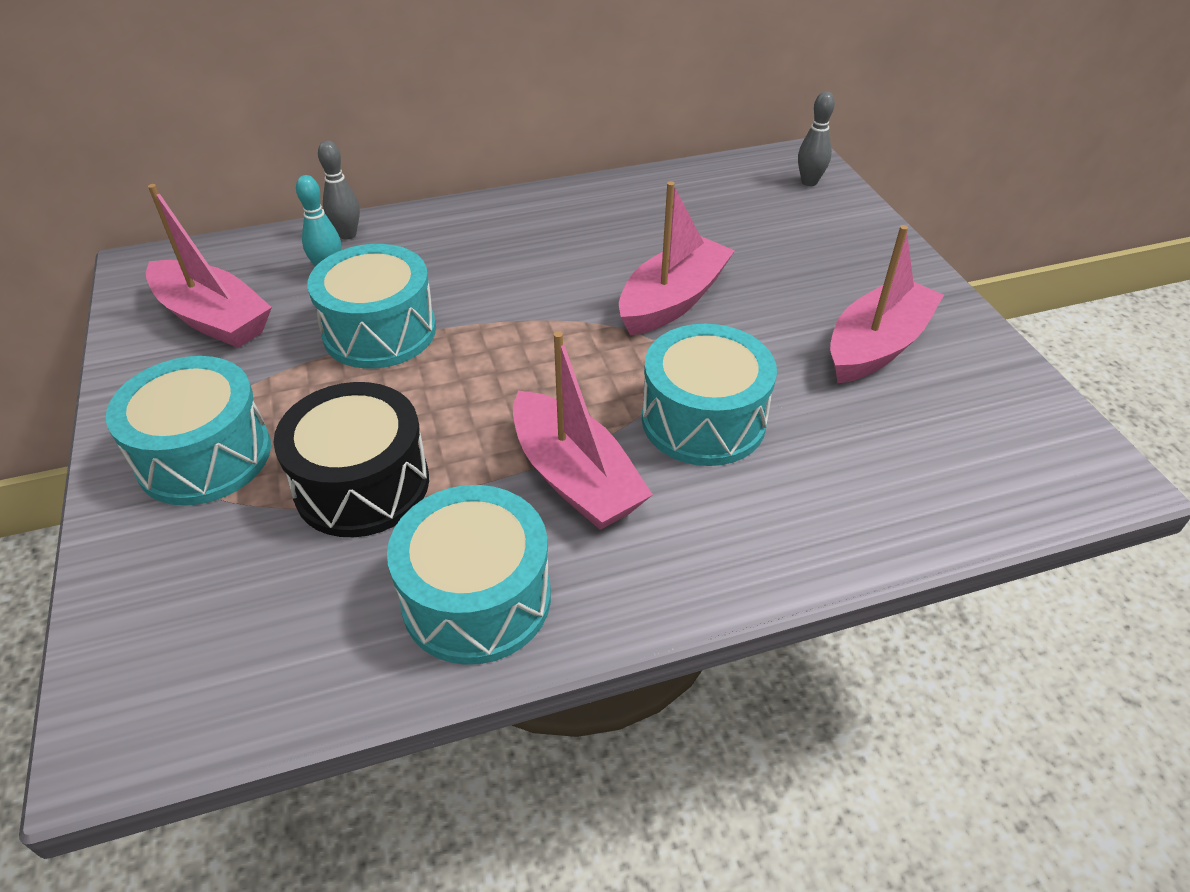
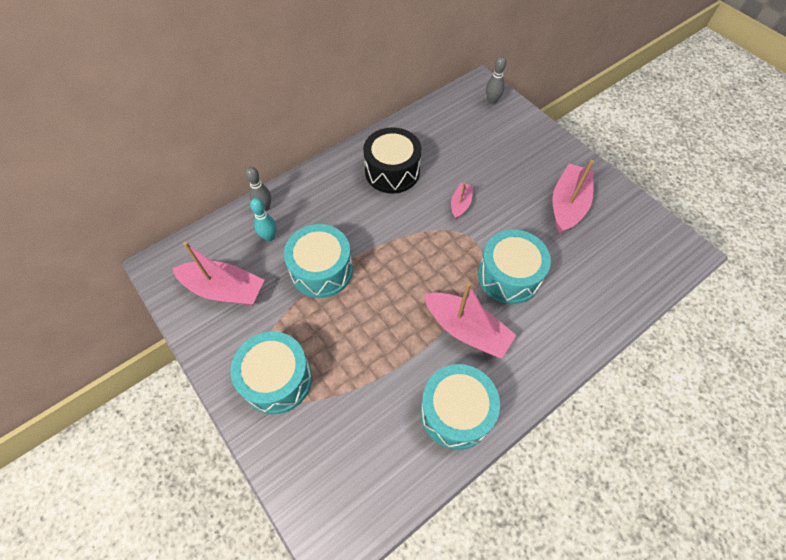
camera: 20 degrees left, 15 degrees up
black drum [273,382,429,537] -> black drum moved to [363,127,422,194]
pink boat [619,181,735,336] -> pink boat [451,183,473,220], size x0.52

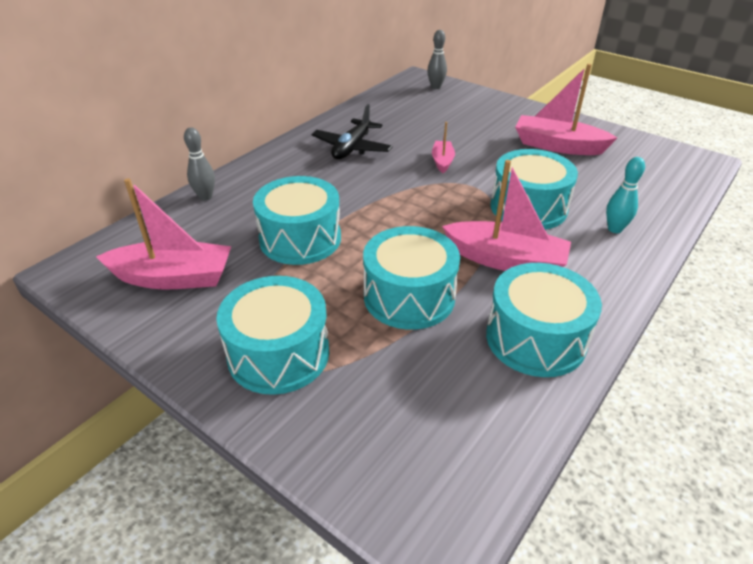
camera: 15 degrees left, 20 degrees down
turquoise bowling pin [250,198,277,242] -> turquoise bowling pin moved to [606,157,645,233]
black drum [363,127,422,194] -> black plane [312,104,392,159]
pink boat [552,160,594,234] -> pink boat turned 75 degrees counterclockwise [515,64,617,155]
none -> turquoise drum [363,226,460,330]

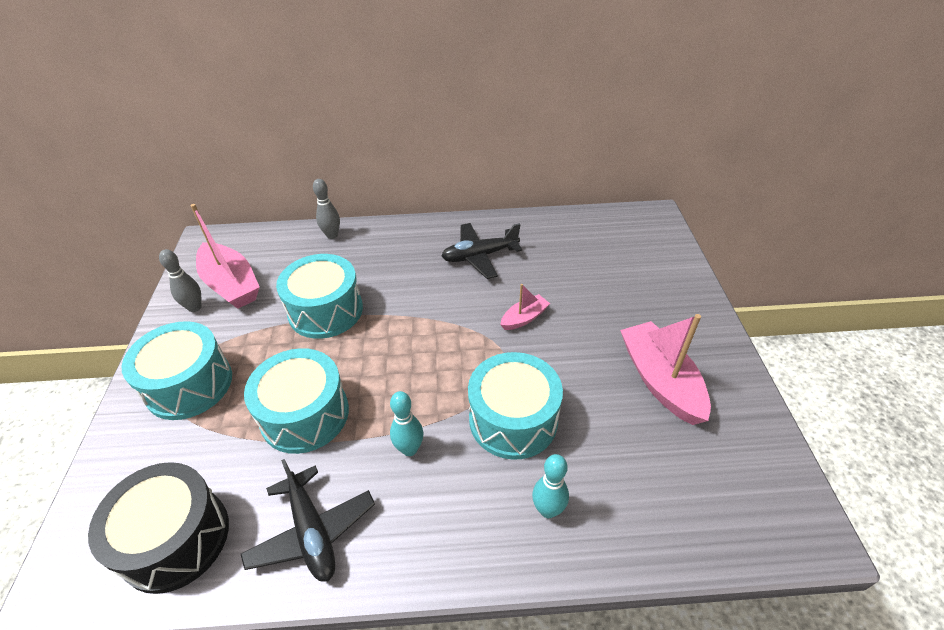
camera: 50 degrees right, 5 degrees up
grey bowling pin [427,30,447,89] -> grey bowling pin moved to [159,249,201,312]
pink boat [442,160,571,271] -> turquoise bowling pin [390,391,424,456]
turquoise drum [486,263,602,377] -> black plane [241,459,375,582]
none -> black drum [88,462,229,594]

